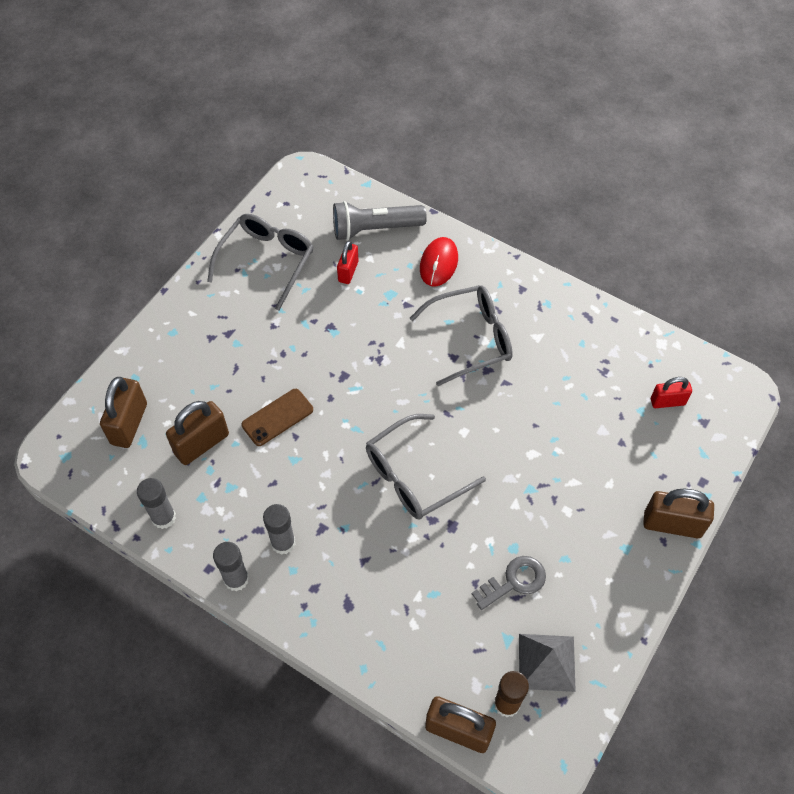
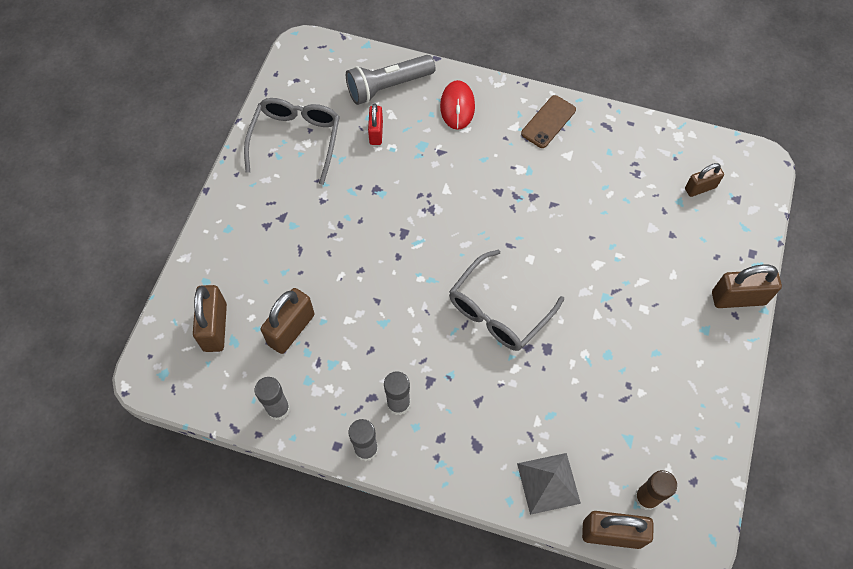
camera: 15 degrees left, 5 degrees up
brown phone [241,389,313,446] -> brown phone moved to [521,95,576,148]
grey glasses [410,285,513,386] -> none
grey key [472,556,546,610] -> none
grey pyramid [519,634,576,692] -> grey pyramid moved to [517,453,581,515]
red padlock [651,377,692,408] -> brown padlock [685,163,724,197]

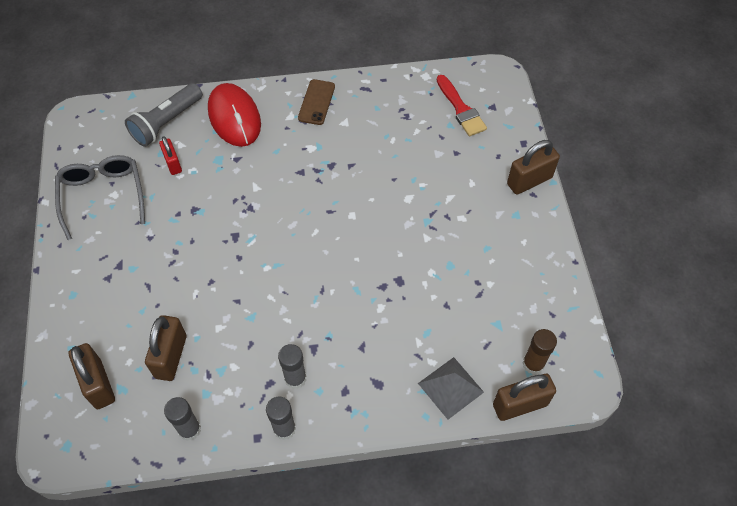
camera: 25 degrees left, 5 degrees down
red mouse [440,80,475,130] -> red mouse [208,83,261,147], size x1.53
grey glasses [449,249,564,351] -> none
brown padlock [685,163,724,197] -> red brush [437,75,487,136]

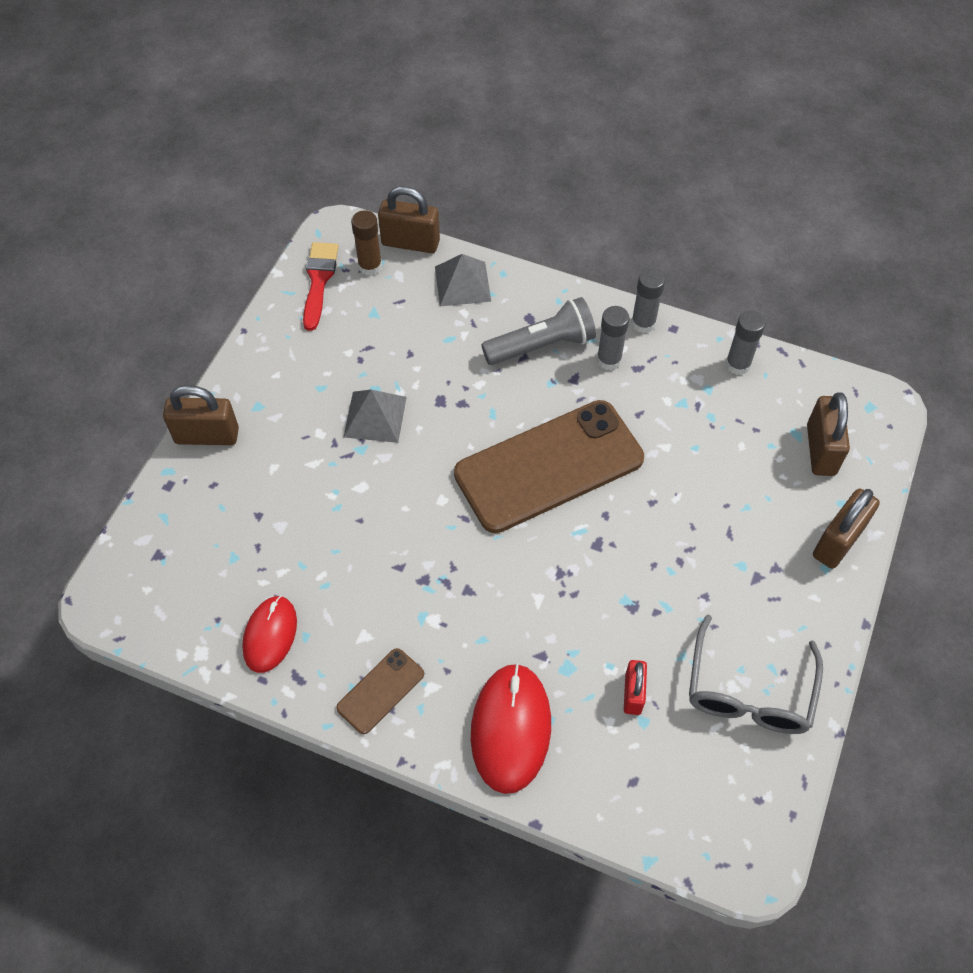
camera: 150 degrees left, 0 degrees up
grey flashlight [125,83,203,147] -> grey flashlight moved to [481,297,596,365]
brown padlock [145,315,187,381] -> brown padlock moved to [813,489,880,569]
red brush [437,75,487,136] -> red brush moved to [303,242,339,331]
none -> red mouse [242,596,297,673]
none -> grey pyramid [344,390,407,443]
none -> brown phone [454,400,644,533]

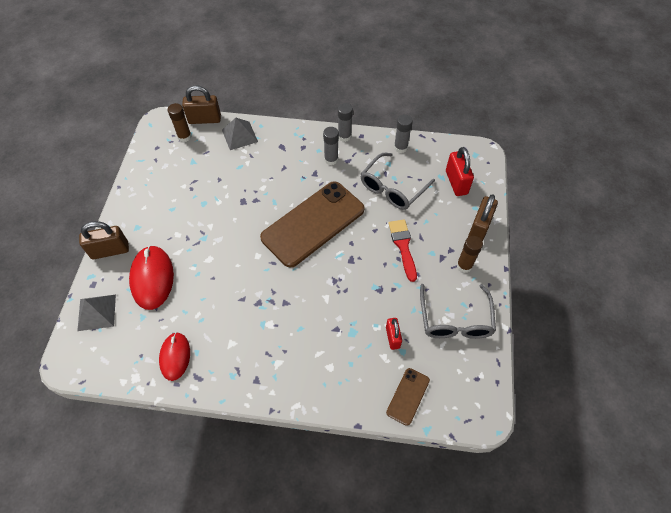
camera: 15 degrees left, 0 degrees up
red brush [303,242,339,331] -> red brush moved to [388,219,417,282]
brown phone [336,648,424,734] -> brown phone moved to [386,368,430,426]
grey pyramid [344,390,407,443] -> grey pyramid moved to [77,295,116,331]
red mouse [471,663,551,794] -> red mouse moved to [129,245,174,310]
grey flashlight [481,297,596,365] -> none
brown padlock [807,392,850,476] -> red padlock [446,147,474,196]
none -> grey glasses [361,153,435,210]
none -> brown glue stick [457,236,483,273]

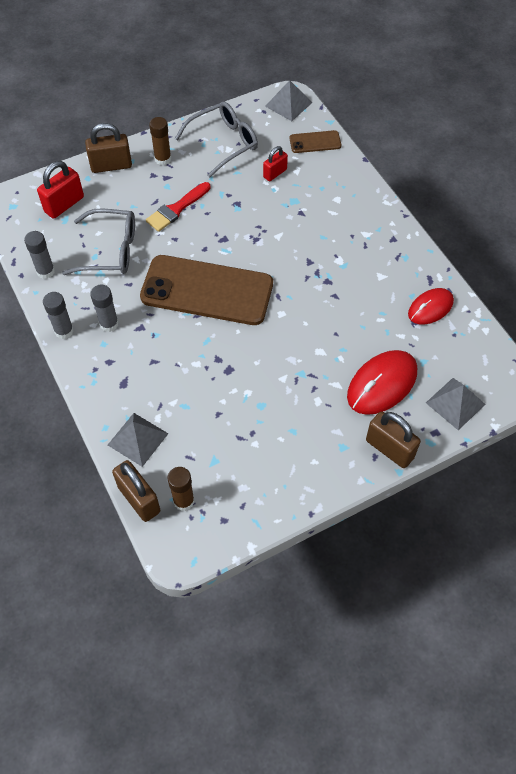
camera: 125 degrees left, 0 degrees up
none -> grey pyramid [265,80,313,121]

